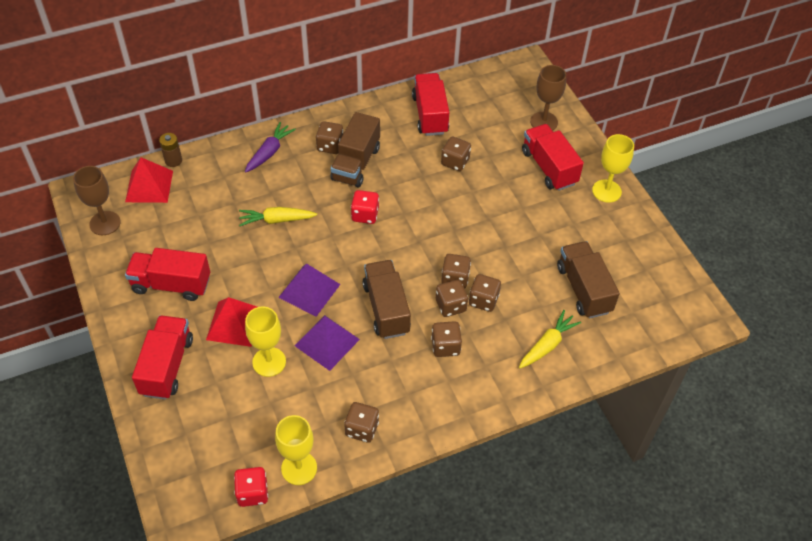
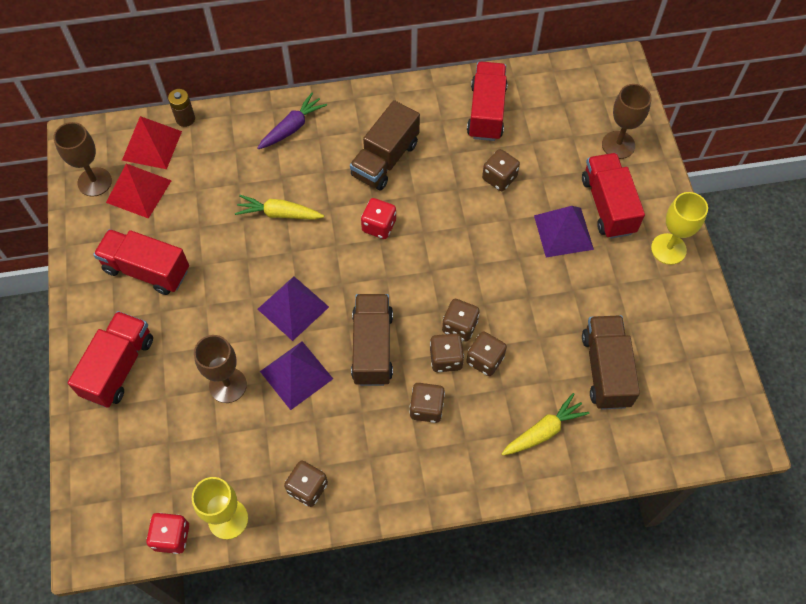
camera: 15 degrees right, 10 degrees up
red pyramid [206,297,257,347] -> red pyramid moved to [106,164,172,219]
yellow goblet [245,307,286,377] -> brown goblet [194,335,247,403]
brown dice [316,121,343,154] -> none
none -> purple pyramid [534,206,594,258]

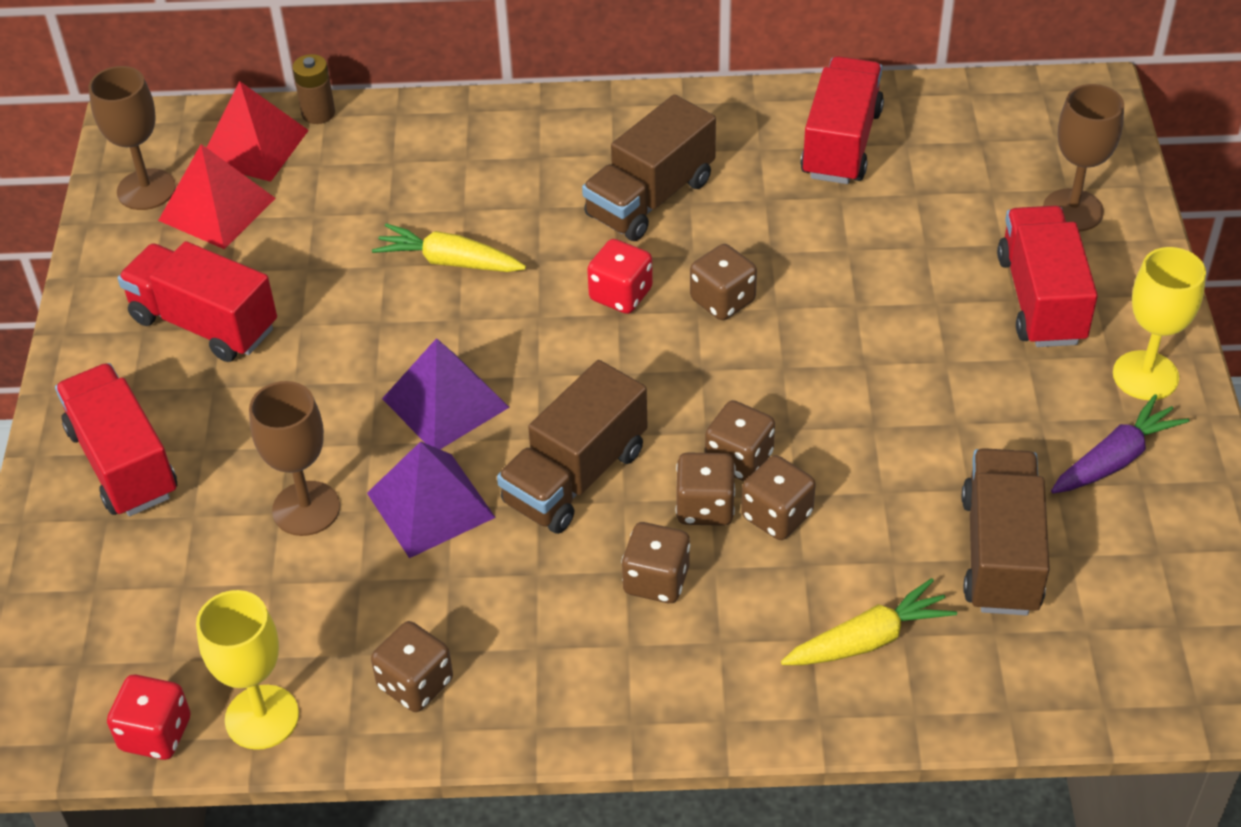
camera: 10 degrees right, 15 degrees down
red truck [68,311,153,408] -> red truck turned 60 degrees counterclockwise [55,363,177,516]
purple carrot [258,93,327,149] -> purple carrot moved to [1051,394,1189,494]
brown truck [351,294,393,386] -> brown truck turned 150 degrees counterclockwise [497,360,648,534]
brown dice [482,149,520,191] -> brown dice moved to [690,244,757,320]
purple pyramid [534,206,594,258] -> none

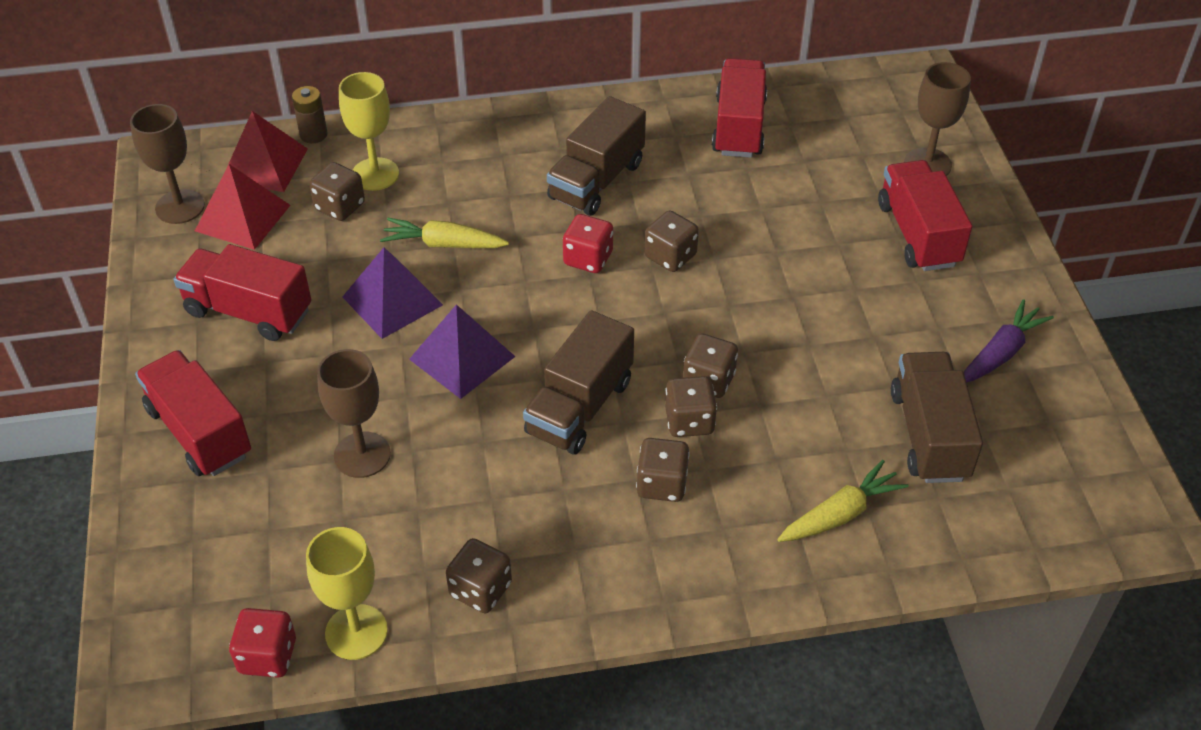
camera: 10 degrees left, 0 degrees up
purple pyramid [367,441,496,558] -> purple pyramid moved to [342,247,443,339]
brown dice [741,455,816,540] -> brown dice moved to [309,162,365,221]
yellow goblet [1113,247,1206,400] -> yellow goblet moved to [339,72,399,191]

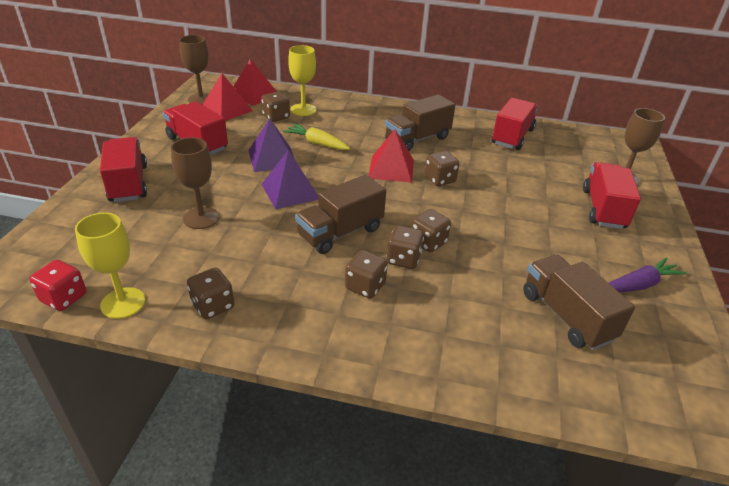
camera: 20 degrees right, 10 degrees down
brown battery [292,86,327,143] -> none
red dice [563,214,613,273] -> red pyramid [368,129,414,183]
yellow carrot [778,460,909,542] -> none
brown truck [891,352,983,483] -> brown truck turned 45 degrees counterclockwise [523,255,635,350]

